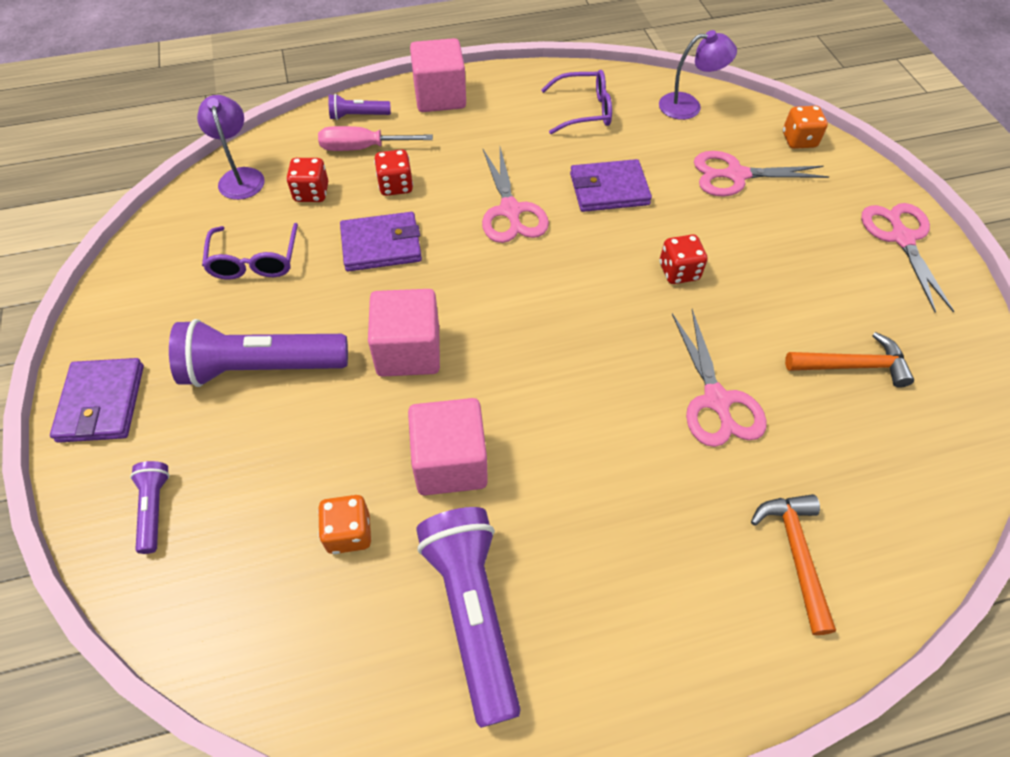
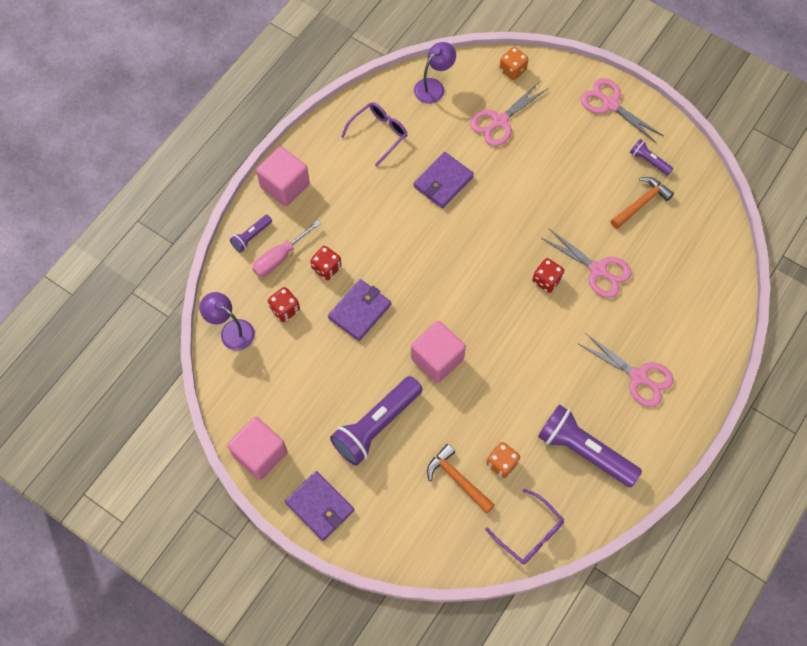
camera: 40 degrees left, 10 degrees up
purple flashlight [130,461,170,554] -> purple flashlight moved to [630,139,673,176]
purple glasses [202,223,298,280] -> purple glasses moved to [485,489,564,564]
pink cube [408,398,488,495] -> pink cube moved to [227,417,287,480]
pink scissors [482,147,549,243] -> pink scissors moved to [577,333,674,407]
red dice [659,234,708,284] -> red dice moved to [532,258,564,293]
orange hammer [751,494,836,635] -> orange hammer moved to [427,444,495,514]

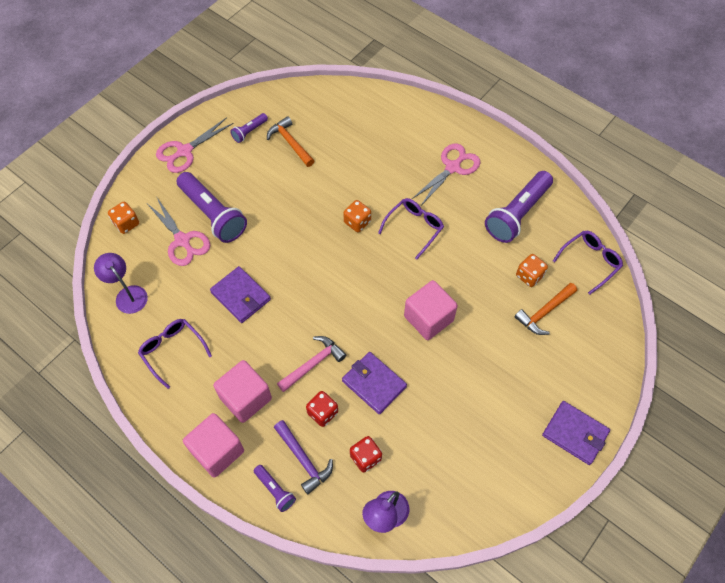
camera: 85 degrees left, 5 degrees down
pink cube [227,417,287,480] -> pink cube moved to [213,360,272,423]
pink screwdriver [252,220,321,276] -> purple hammer [274,420,333,495]
purple wallet [285,471,354,541] -> purple wallet turned 75 degrees clockwise [542,401,610,465]
purple flashlight [330,376,422,466] -> purple flashlight moved to [177,172,247,243]
red dice [532,258,564,293] -> orange dice [343,200,371,232]
pink scissors [541,228,632,298] -> none
none -> pink hammer [277,336,346,392]
none -> purple glasses [378,198,444,260]

